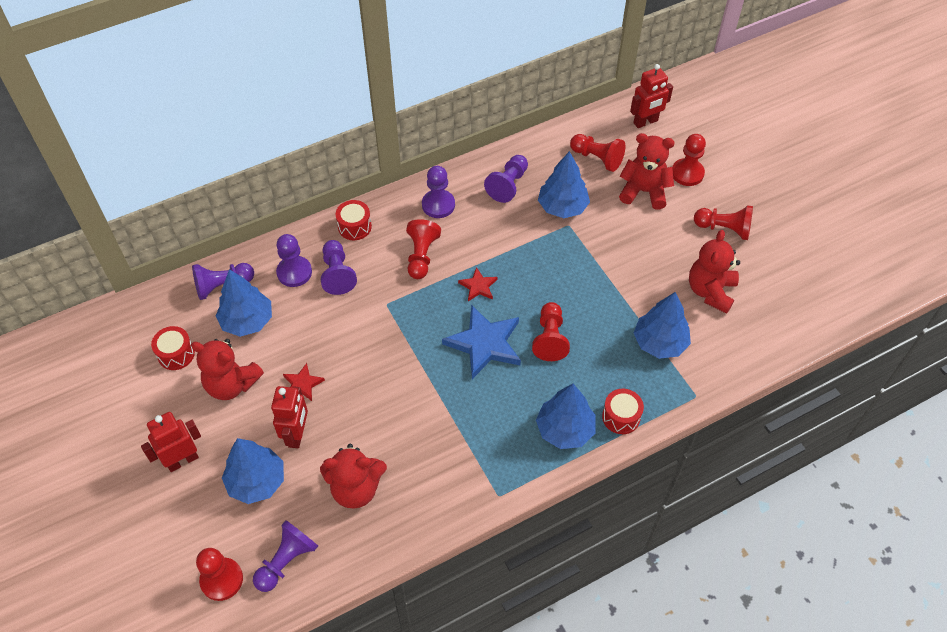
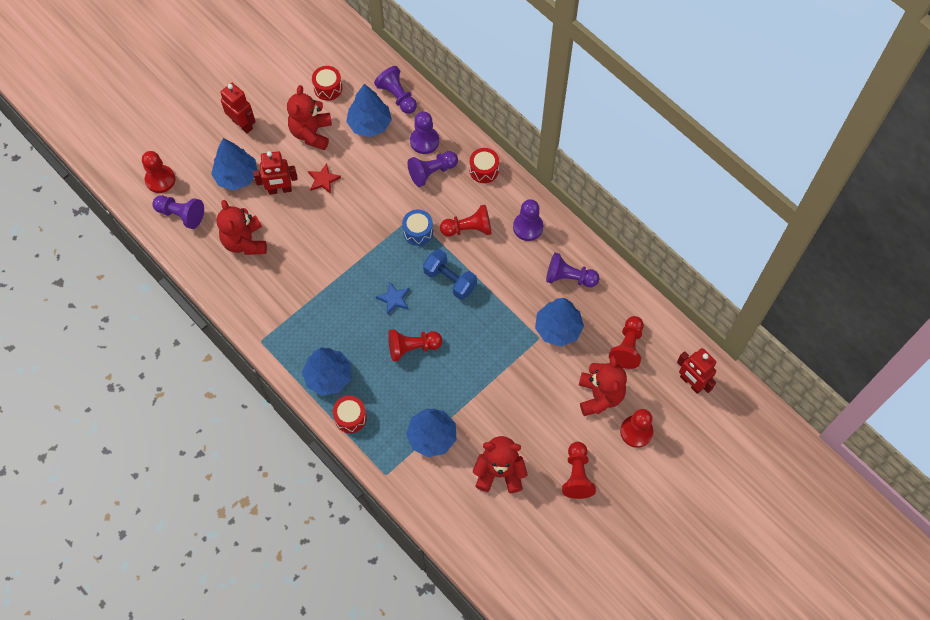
camera: 75 degrees right, 10 degrees up
blue star [442,305,521,379] -> blue star [376,281,410,315], size x0.50
red star [458,267,498,301] -> blue dumbbell [423,249,477,300]
none -> blue drum [402,210,433,246]

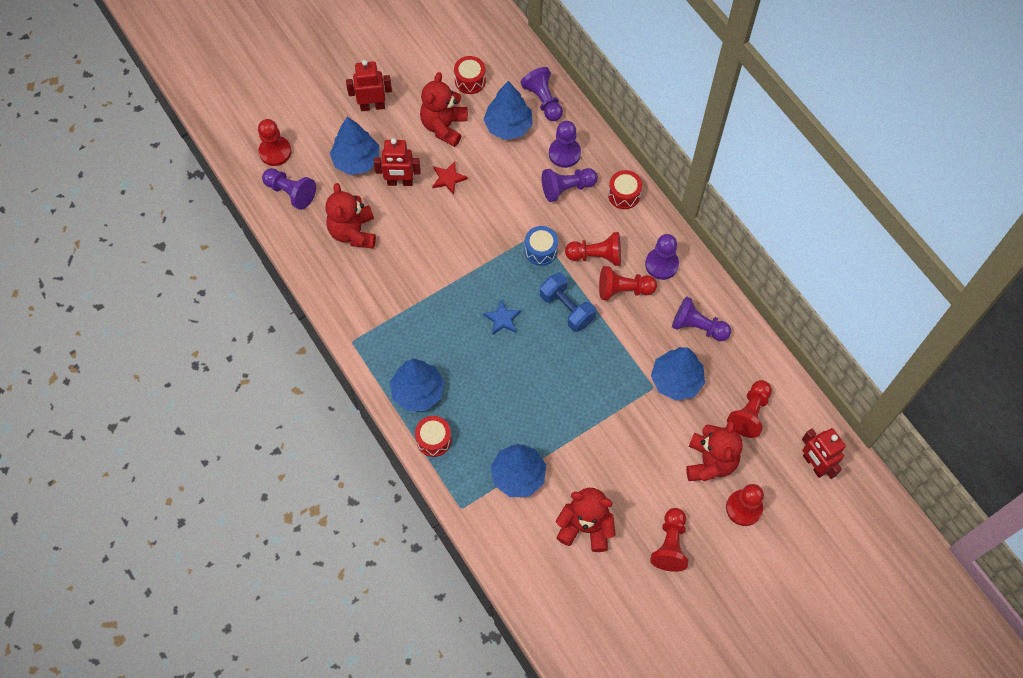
camera: 10 degrees right, 0 degrees up
red robot [220,83,256,133] -> red robot turned 60 degrees counterclockwise [346,60,392,111]
red pawn [388,329,442,361] -> red pawn moved to [599,266,657,300]

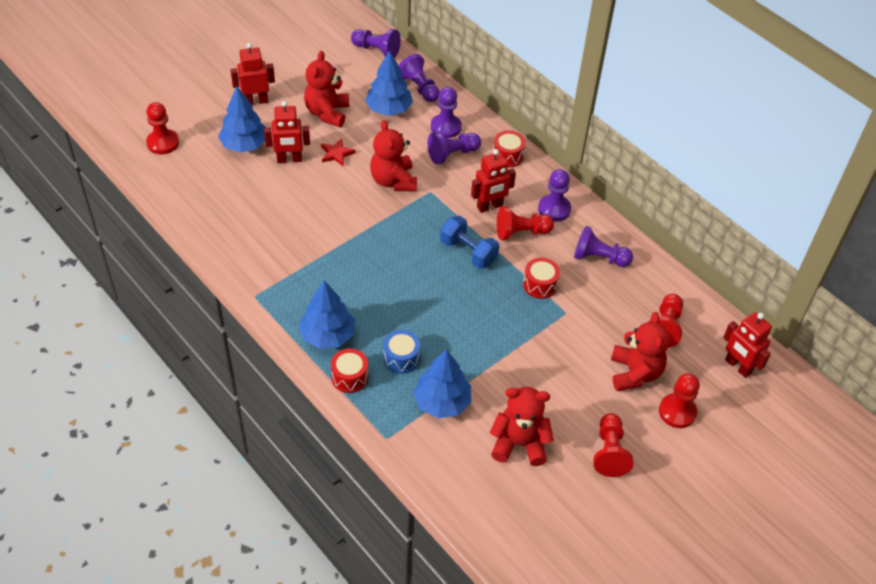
camera: 10 degrees left, 15 degrees down
purple pawn [262,168,316,210] -> purple pawn moved to [351,29,401,58]
red teddy bear [325,183,376,249] -> red teddy bear moved to [370,120,417,192]
red drum [454,56,486,94] -> red drum moved to [523,258,560,299]
blue star [483,300,521,335] -> none
blue drum [525,226,558,266] -> blue drum moved to [383,330,420,374]
red pawn [565,232,621,266] -> red robot [471,149,516,213]
blue tree [651,347,705,401] -> none

